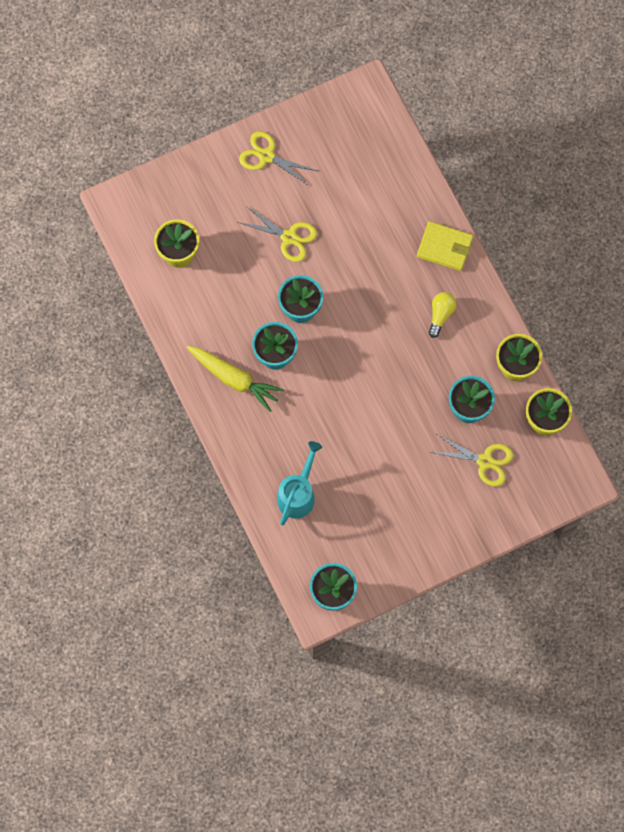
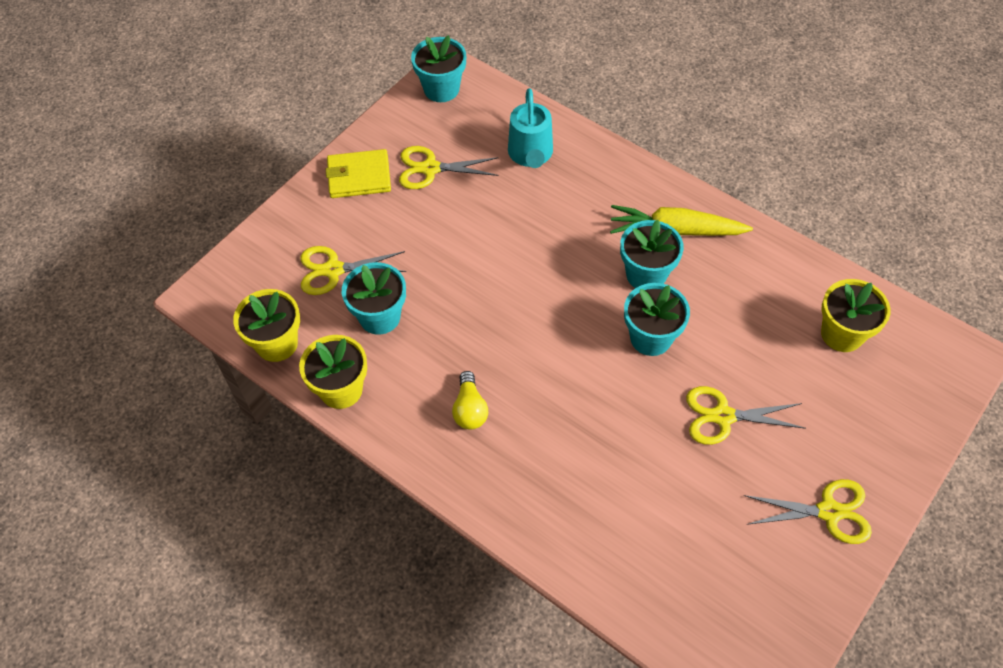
camera: 155 degrees right, 15 degrees down
yellow wallet [417,221,473,271] -> yellow wallet moved to [326,149,391,198]
none -> yellow scissors [399,146,499,189]

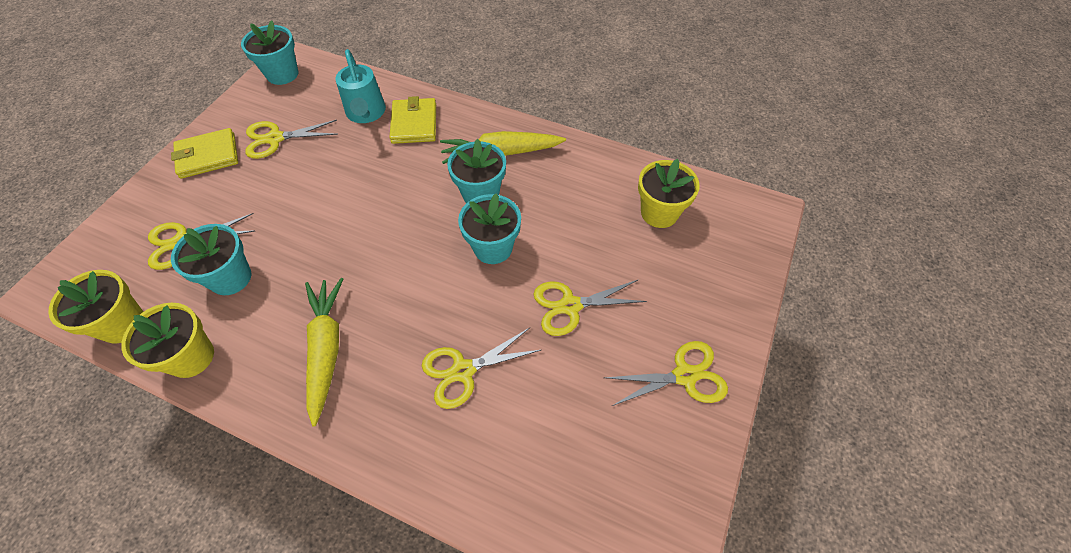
camera: 15 degrees left, 0 degrees up
yellow light bulb [452,371,488,429] -> yellow carrot [305,278,343,426]
none -> yellow wallet [389,96,436,144]
none -> yellow scissors [422,328,541,409]

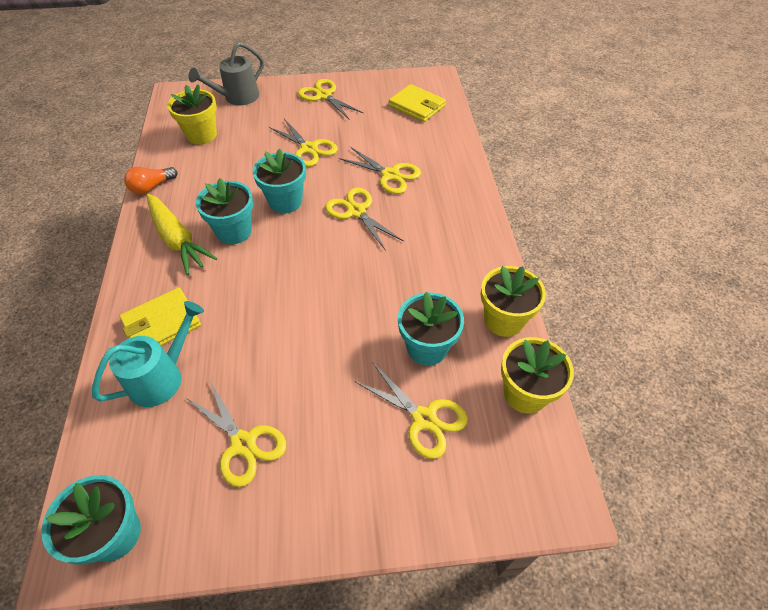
camera: 120 degrees left, 5 degrees down
yellow wallet [171,128,238,179] -> yellow wallet moved to [389,84,446,122]
yellow carrot [305,278,343,426] -> none
none -> orange light bulb [124,167,177,194]
none -> grey watering can [189,42,264,105]
none -> yellow scissors [325,188,404,251]

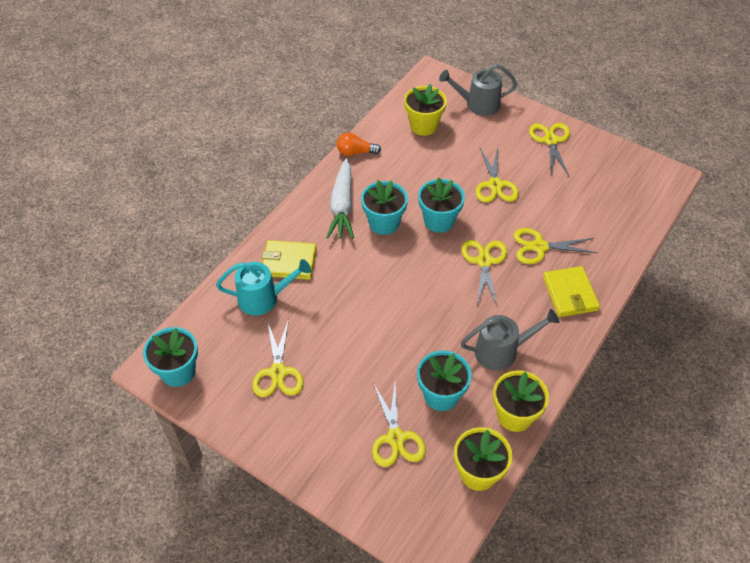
camera: 40 degrees right, 0 degrees up
yellow carrot [147,194,217,275] -> white carrot [326,158,354,239]
yellow scissors [339,147,421,194] -> yellow scissors turned 105 degrees clockwise [514,228,597,264]
yellow wallet [389,84,446,122] -> yellow wallet moved to [543,266,600,317]
none -> grey watering can [461,309,559,371]

